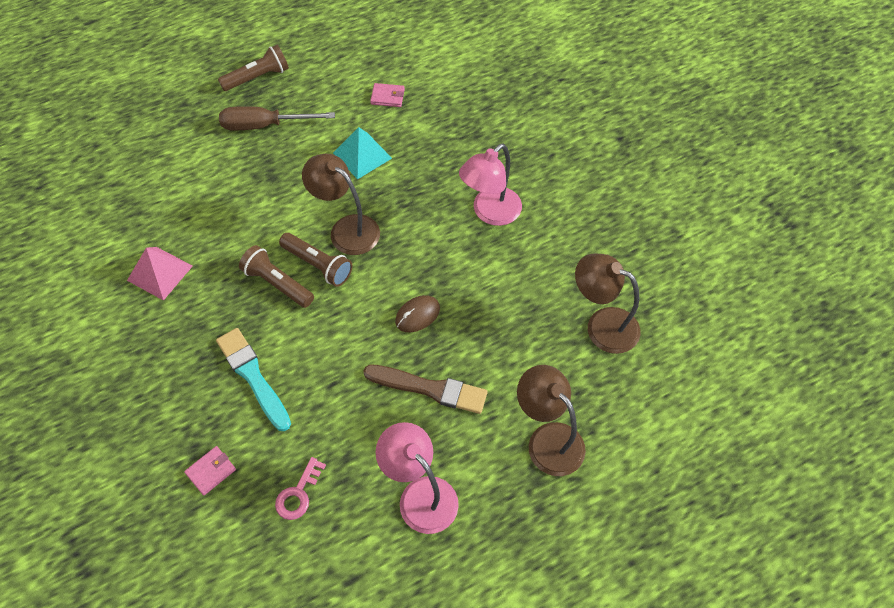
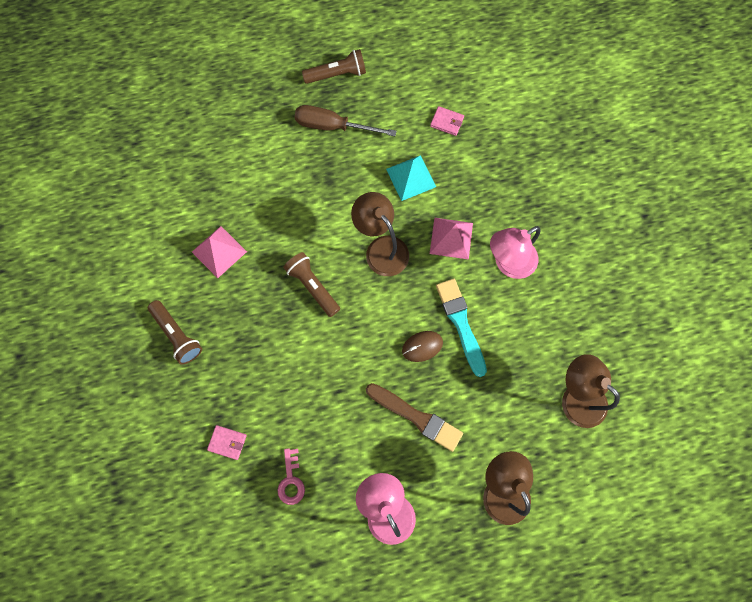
camera: 15 degrees right, 15 degrees up
pink wallet [184,446,236,496] -> pink wallet turned 45 degrees clockwise [207,425,247,460]
turquoise brush [216,328,291,431] -> turquoise brush moved to [436,279,487,377]
pink key [275,457,326,520] -> pink key turned 45 degrees counterclockwise [278,448,305,505]
brown flashlight [279,233,352,287] -> brown flashlight moved to [148,300,202,365]
none -> pink pyramid [430,218,473,259]

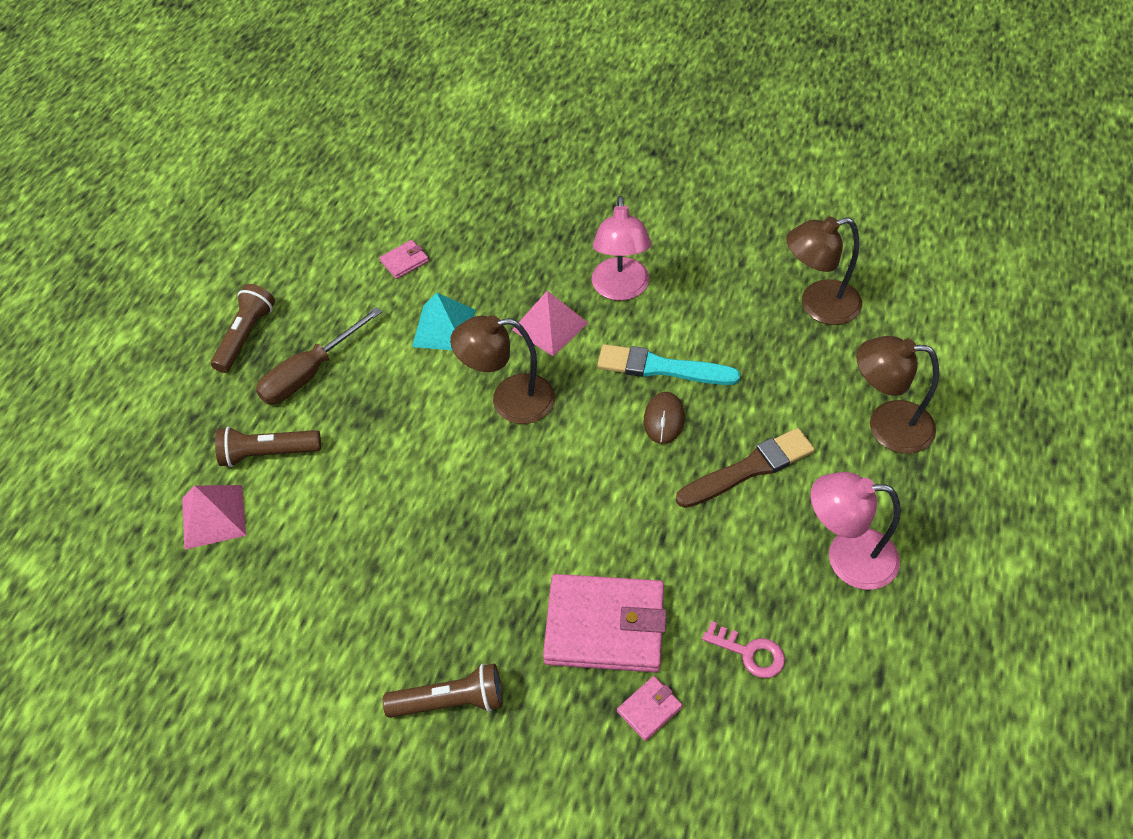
camera: 55 degrees left, 20 degrees down
pink pyramid [192,226,247,278] -> pink pyramid moved to [182,485,246,549]
brown flashlight [283,252,340,317] -> brown flashlight moved to [215,427,321,467]
none -> pink wallet [543,574,667,673]

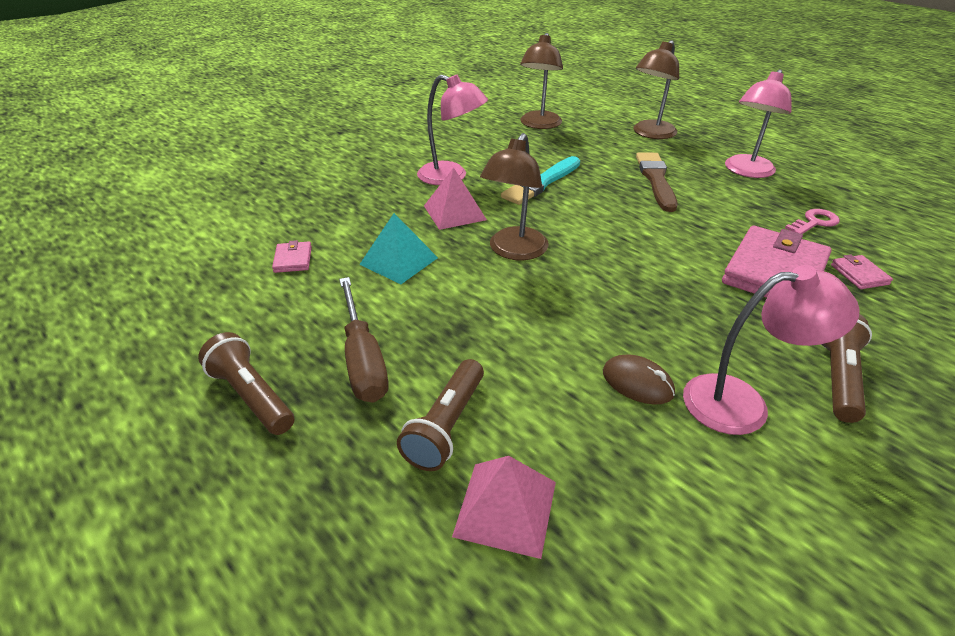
camera: 65 degrees left, 15 degrees down
brown mouse [644,392,685,444] -> brown mouse moved to [603,354,675,405]
none -> pink lamp [683,265,860,435]

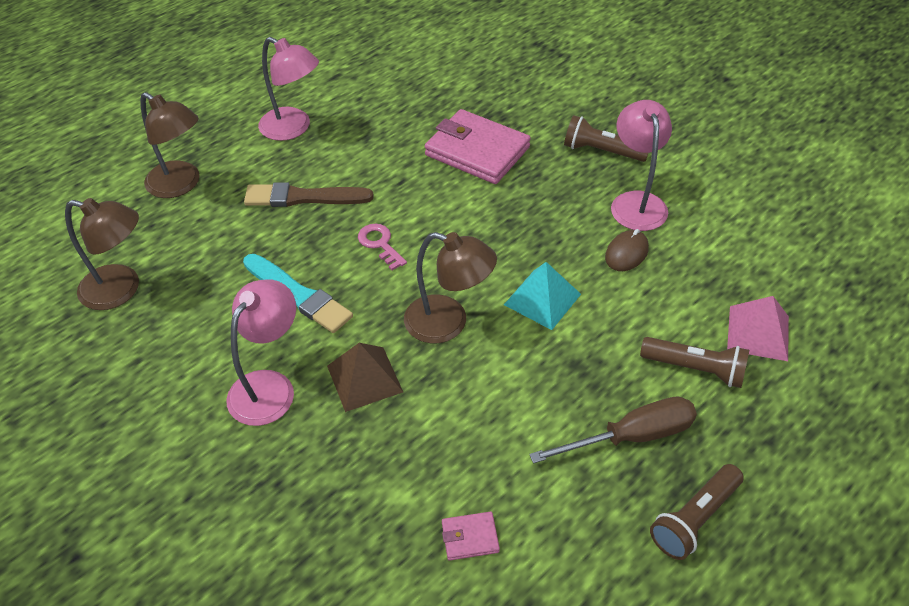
camera: 90 degrees left, 10 degrees up
turquoise pyramid [359,213,438,284] -> turquoise pyramid moved to [504,262,581,330]
pink pyramid [424,167,487,230] -> brown pyramid [327,343,403,412]
pink key [785,209,840,234] -> pink key moved to [358,223,407,271]
pink wallet [831,254,893,289] -> none

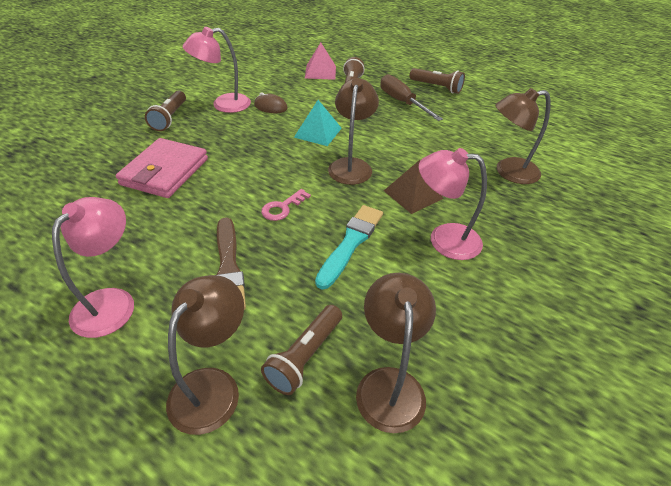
camera: 105 degrees left, 5 degrees down
pink wallet [442,512,500,561] -> none
none -> brown flashlight [261,305,342,395]
none -> brown lamp [495,88,551,184]

